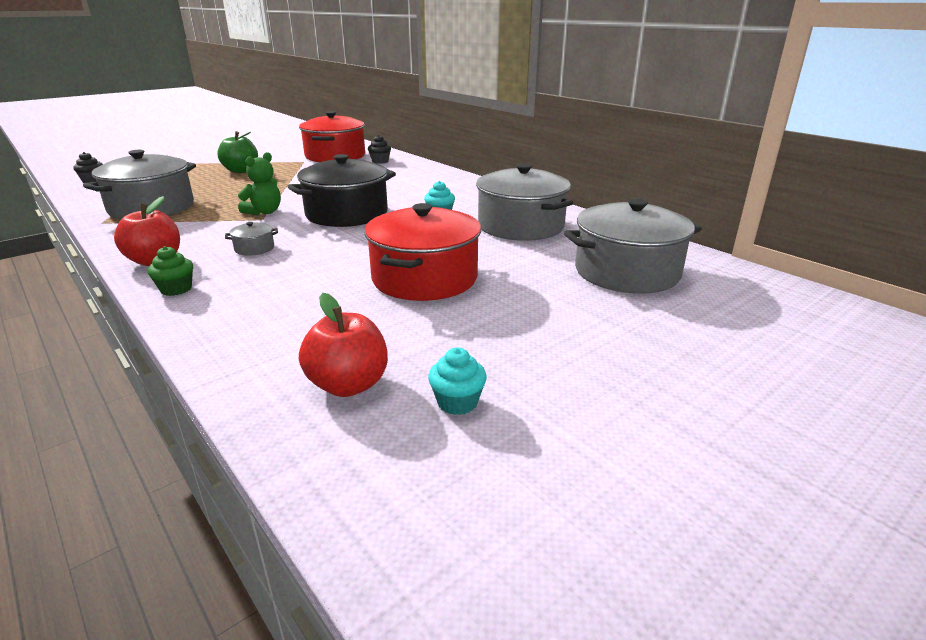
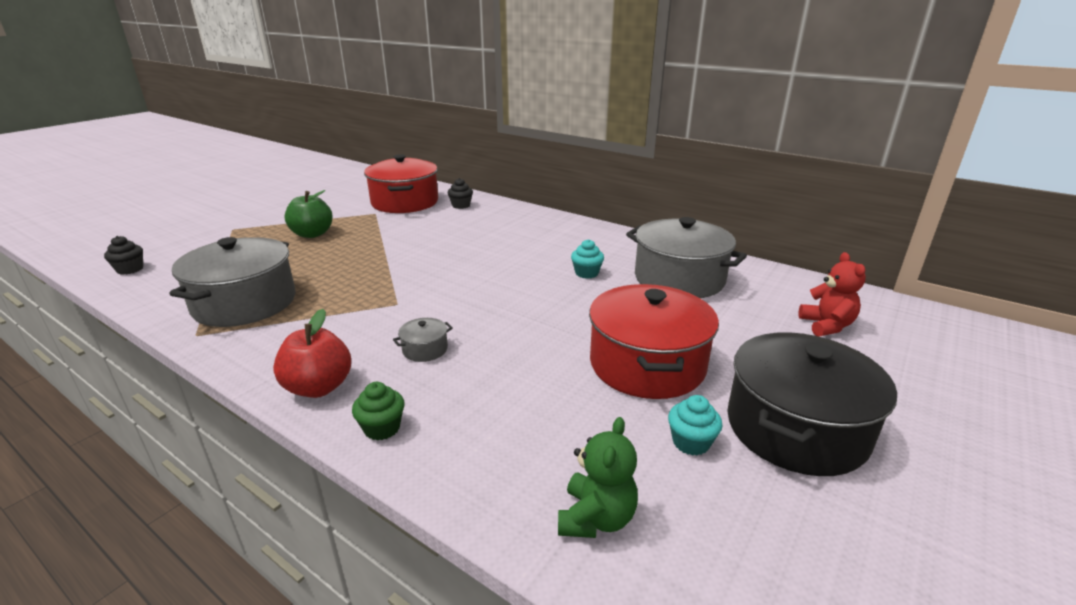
camera: 15 degrees left, 0 degrees up
green teddy bear [238,152,281,215] -> green teddy bear moved to [558,417,638,538]
black pot [287,154,396,227] -> black pot moved to [727,332,897,476]
red apple [299,293,388,397] -> none
turquoise cupcake [428,347,487,415] -> turquoise cupcake moved to [668,395,722,456]
grey pot [564,198,702,293] -> red teddy bear [799,252,866,336]

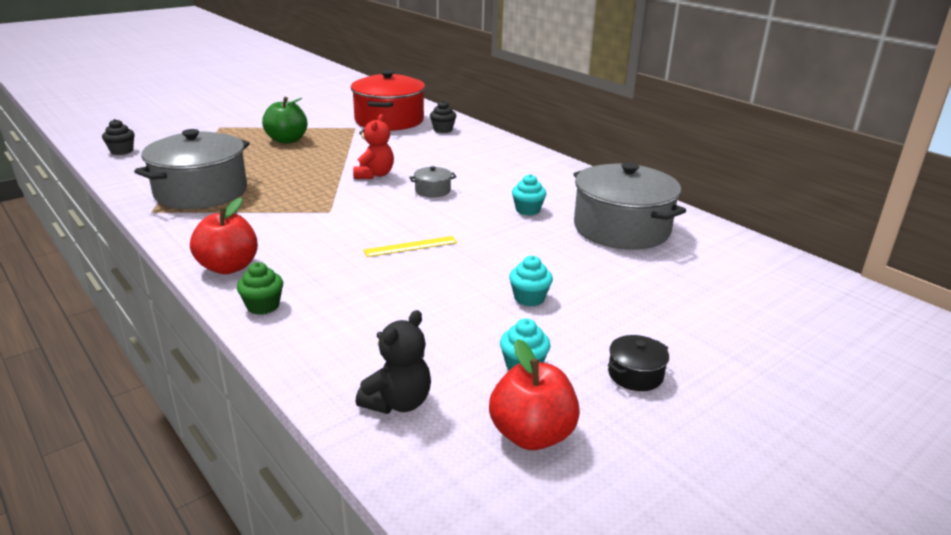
camera: 15 degrees right, 0 degrees up
grey pot [393,318,453,362] -> grey pot moved to [409,166,456,198]
green teddy bear [558,417,638,538] -> black teddy bear [355,310,431,414]
red pot [589,284,719,399] -> turquoise cupcake [509,256,553,307]
black pot [727,332,897,476] -> black pot [608,335,669,391], size x0.41
red teddy bear [799,252,866,336] -> red teddy bear moved to [353,114,394,179]
none -> yellow ruler [363,236,457,257]
none -> red apple [489,339,580,450]

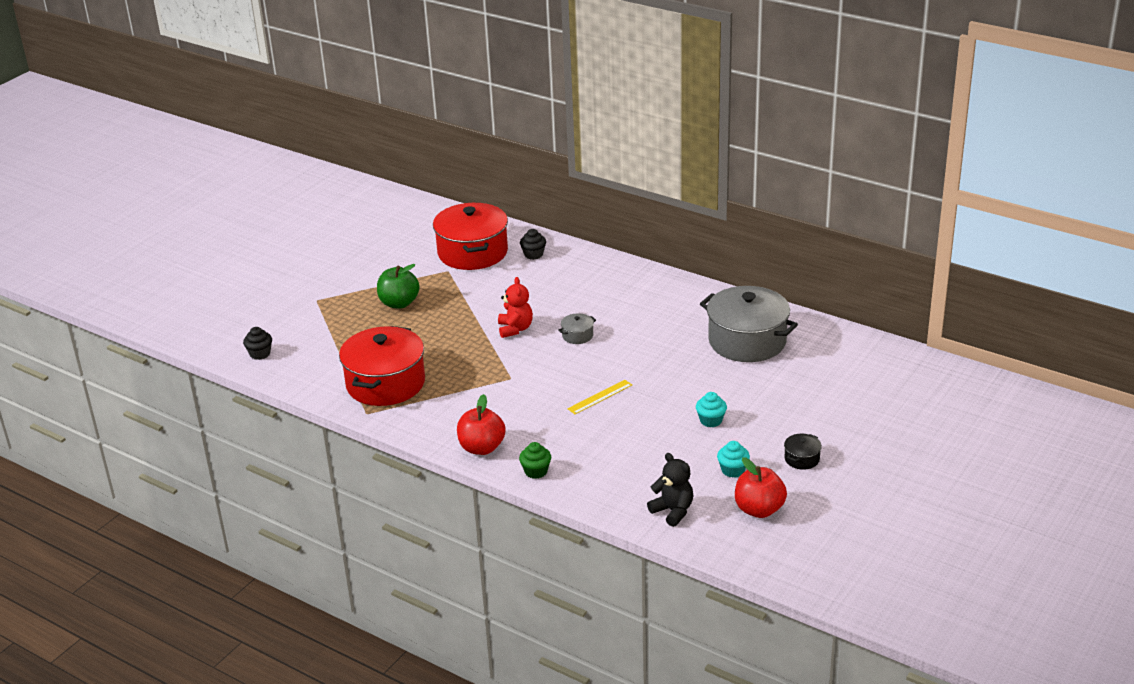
camera: 15 degrees left, 5 degrees up
grey pot [134,129,250,209] -> red pot [339,326,425,406]
black teddy bear [355,310,431,414] -> black teddy bear turned 60 degrees counterclockwise [647,453,693,527]
turquoise cupcake [512,174,546,216] -> none

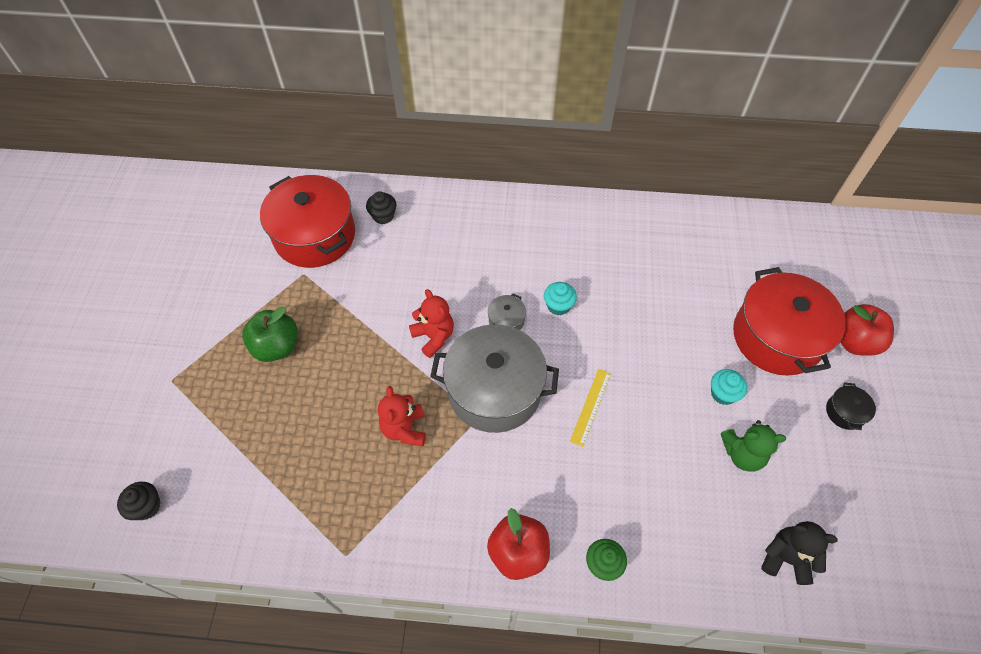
camera: 30 degrees left, 25 degrees up
red pot [339,326,425,406] -> red pot moved to [733,267,846,376]
grey pot [700,286,798,362] -> grey pot moved to [430,324,559,433]
turquoise cupcake [717,441,750,478] -> turquoise cupcake moved to [544,282,577,316]
red apple [735,457,787,518] -> red apple moved to [840,304,894,356]
none -> red teddy bear [378,386,426,446]
none -> green teddy bear [721,420,786,472]

